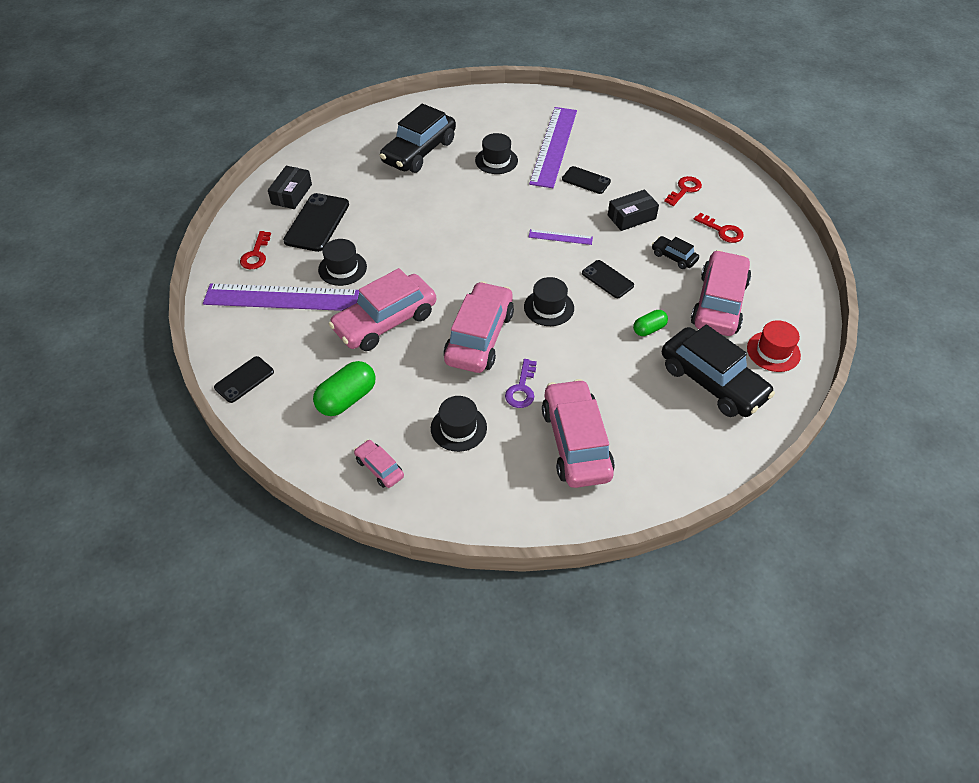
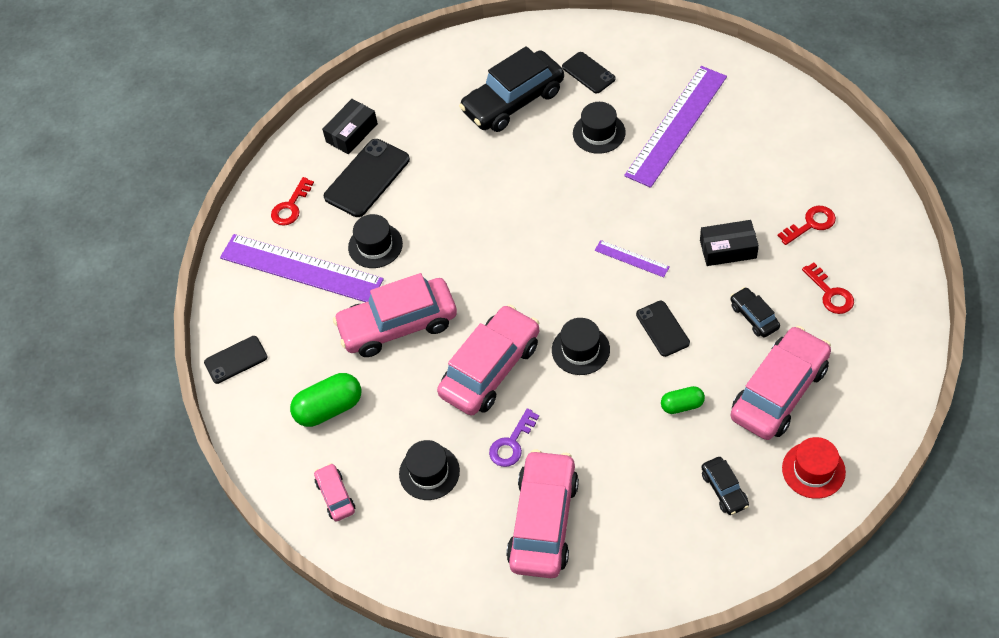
camera: 25 degrees right, 5 degrees up
black phone [562,166,611,194] -> black phone moved to [562,52,616,93]
black car [662,324,775,417] -> black car [701,457,749,515], size x0.47

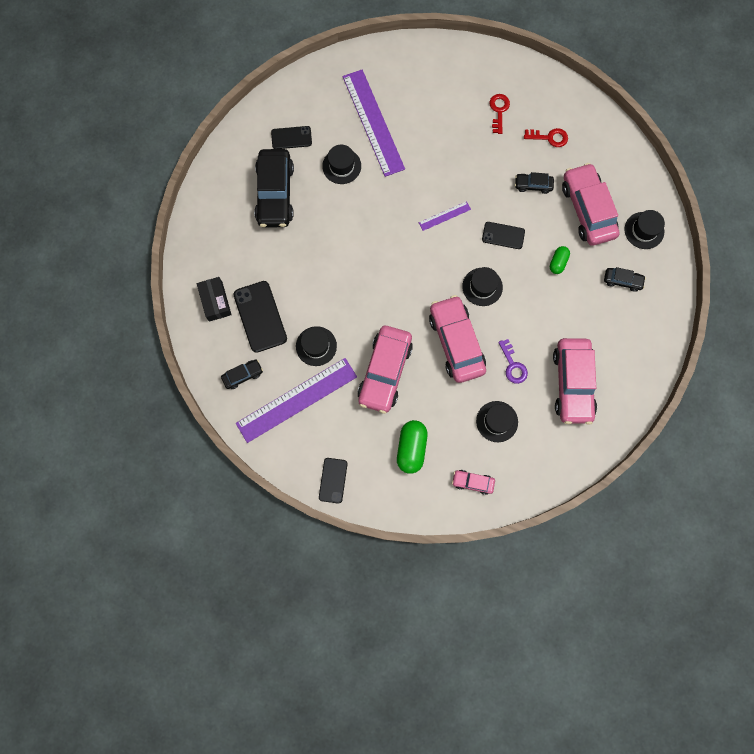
camera: 60 degrees left, 20 degrees up
red key [271,177,314,226] -> black car [221,360,263,389]
pink car [506,449,579,578] -> pink car turned 135 degrees counterclockwise [553,338,597,425]
black box [700,220,759,266] -> none
red hat [782,437,846,499] -> black hat [625,210,665,249]

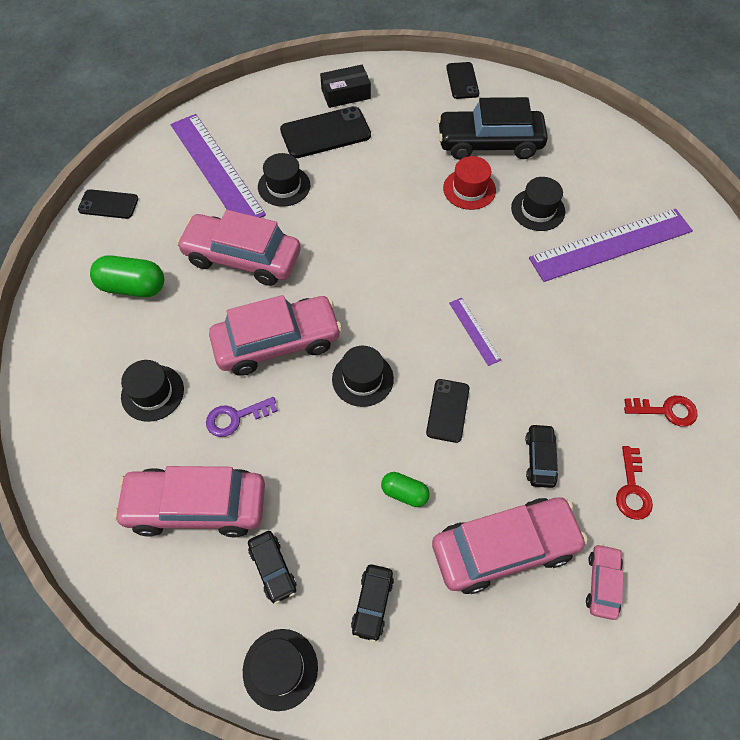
camera: 90 degrees right, 15 degrees down
black car [221,360,263,389] -> black car moved to [248,531,297,604]
black phone [271,126,312,149] -> black phone moved to [446,62,479,99]
pink car [452,470,495,495] -> pink car moved to [586,544,623,620]
black hat [625,210,665,249] -> black hat moved to [243,629,318,711]
none -> red hat [443,156,496,210]

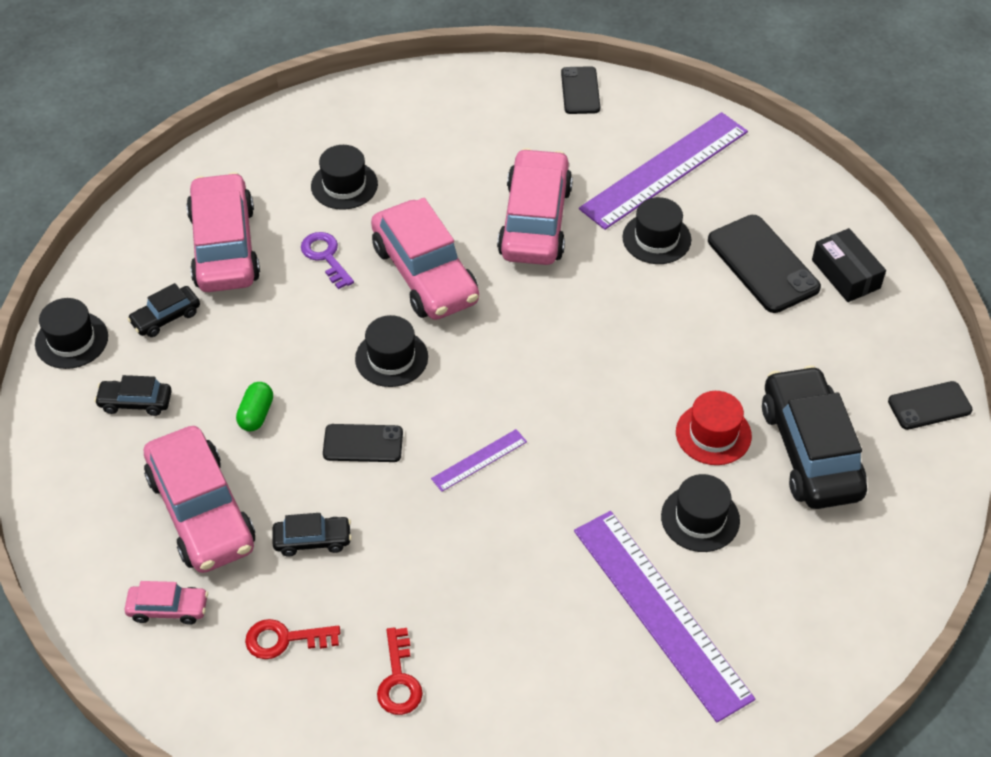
camera: 80 degrees right, 10 degrees down
green capsule [90,255,164,297] -> none

